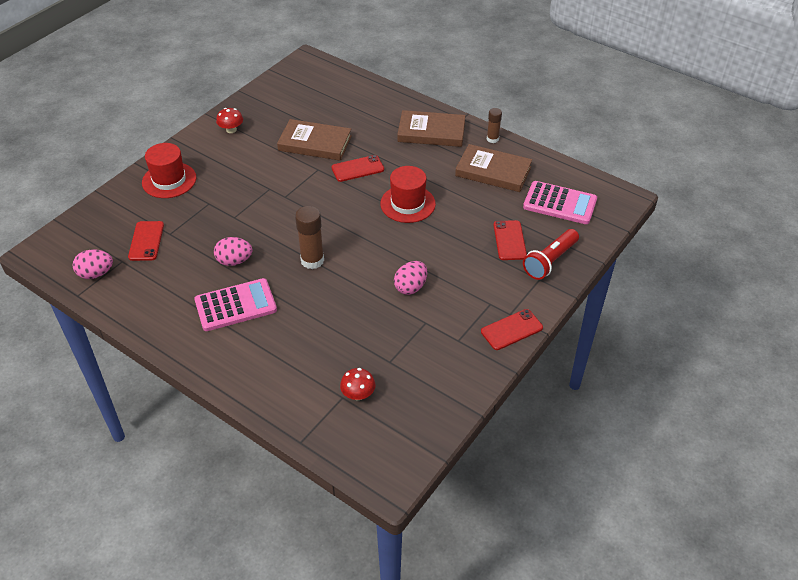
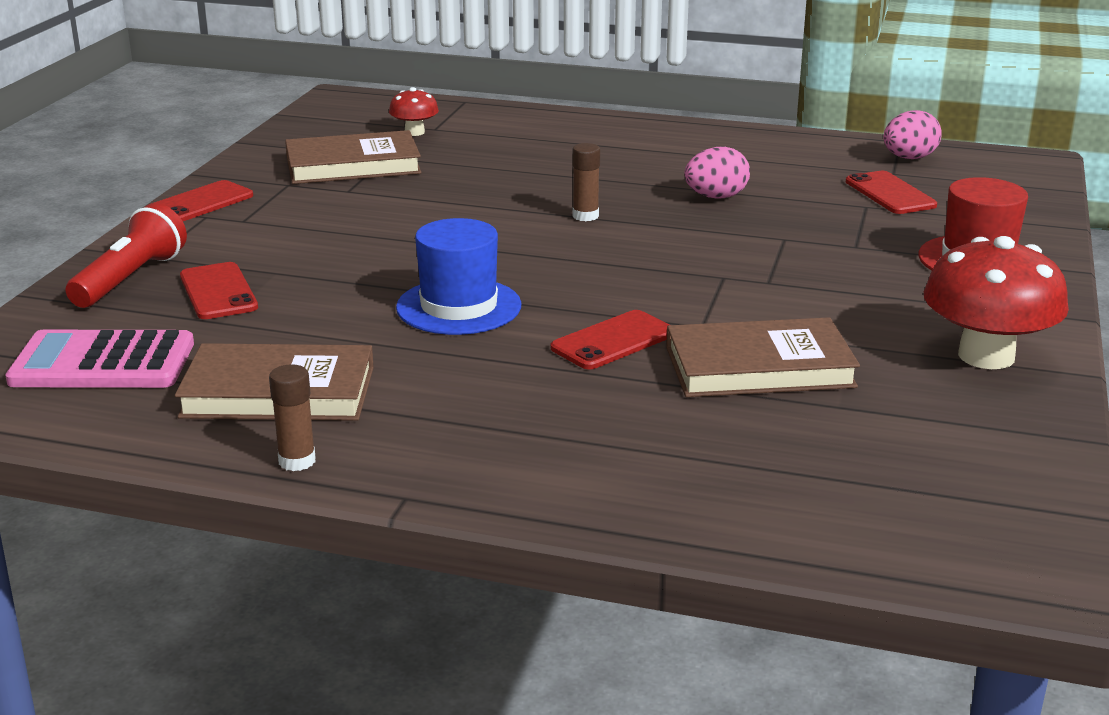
camera: 160 degrees right, 20 degrees down
pink calculator [194,278,277,331] -> none
red mushroom [216,108,243,133] -> red mushroom [924,236,1069,369], size x1.96
brown glue stick [295,206,324,269] -> brown glue stick [572,143,600,221], size x0.61
red hat [380,166,436,223] -> blue hat [396,218,522,335]
pink egg [394,261,427,295] -> none
brown book [397,110,465,147] -> brown book moved to [285,130,421,184]

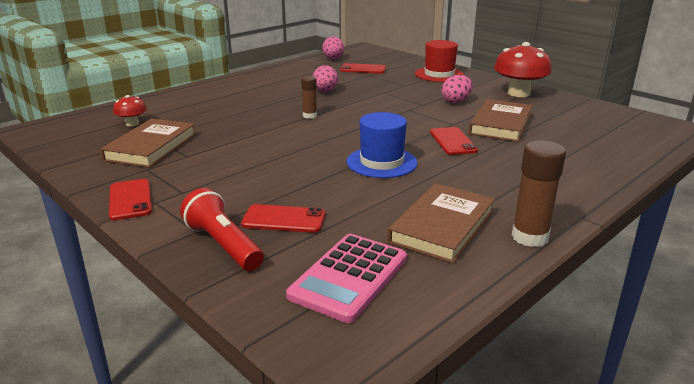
camera: 60 degrees left, 0 degrees up
brown glue stick [269,364,316,471] -> brown glue stick [511,140,566,247], size x1.65
none -> pink egg [442,75,473,103]

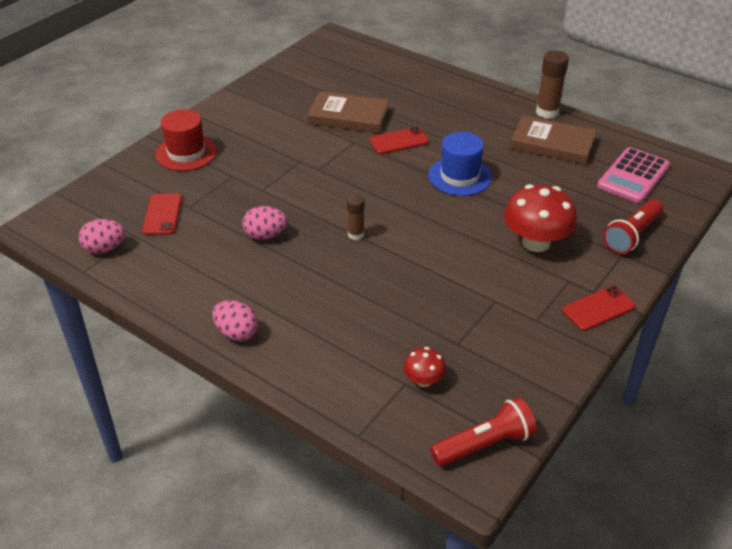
camera: 100 degrees left, 15 degrees up
brown book [100,118,196,168] -> none
red phone [241,204,325,233] -> none
pink calculator [286,234,407,323] -> pink calculator turned 105 degrees clockwise [597,147,670,203]
pink egg [442,75,473,103] -> pink egg moved to [212,300,258,341]
red mushroom [494,42,552,97] -> red mushroom moved to [504,184,577,252]
none -> red flashlight [430,397,537,467]

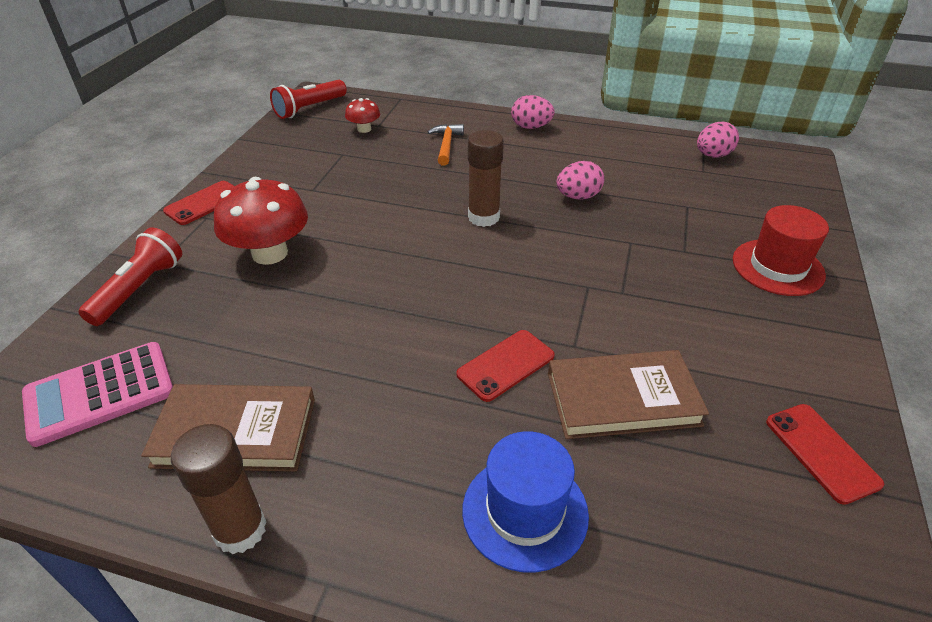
camera: 160 degrees right, 0 degrees up
red phone [142,193,182,235] -> red phone moved to [766,404,884,505]
brown glue stick [347,194,365,240] -> brown glue stick [468,130,504,227], size x1.65
blue hat [428,132,492,196] -> blue hat moved to [462,431,589,573]
pink calculator [597,147,670,203] -> pink calculator turned 135 degrees counterclockwise [22,342,173,447]
none -> orange hammer [428,124,464,166]

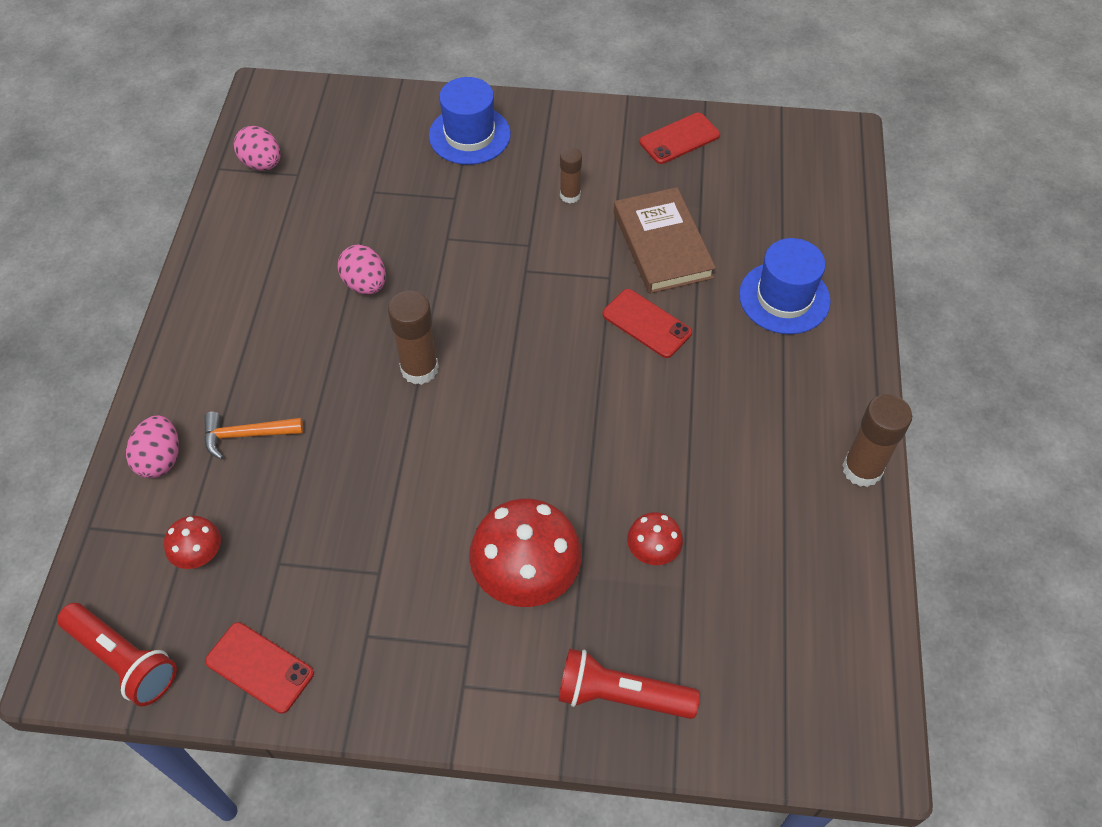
camera: 100 degrees left, 15 degrees up
pink calculator [22,342,173,447] -> none
brown book [141,384,315,472] -> none
red phone [163,181,234,225] -> red phone moved to [205,622,314,714]
pink egg [511,95,555,129] -> pink egg moved to [126,415,179,478]
red hat [733,205,829,296] -> blue hat [429,77,511,165]
none -> brown glue stick [560,147,582,203]
none -> red mushroom [627,512,683,565]

